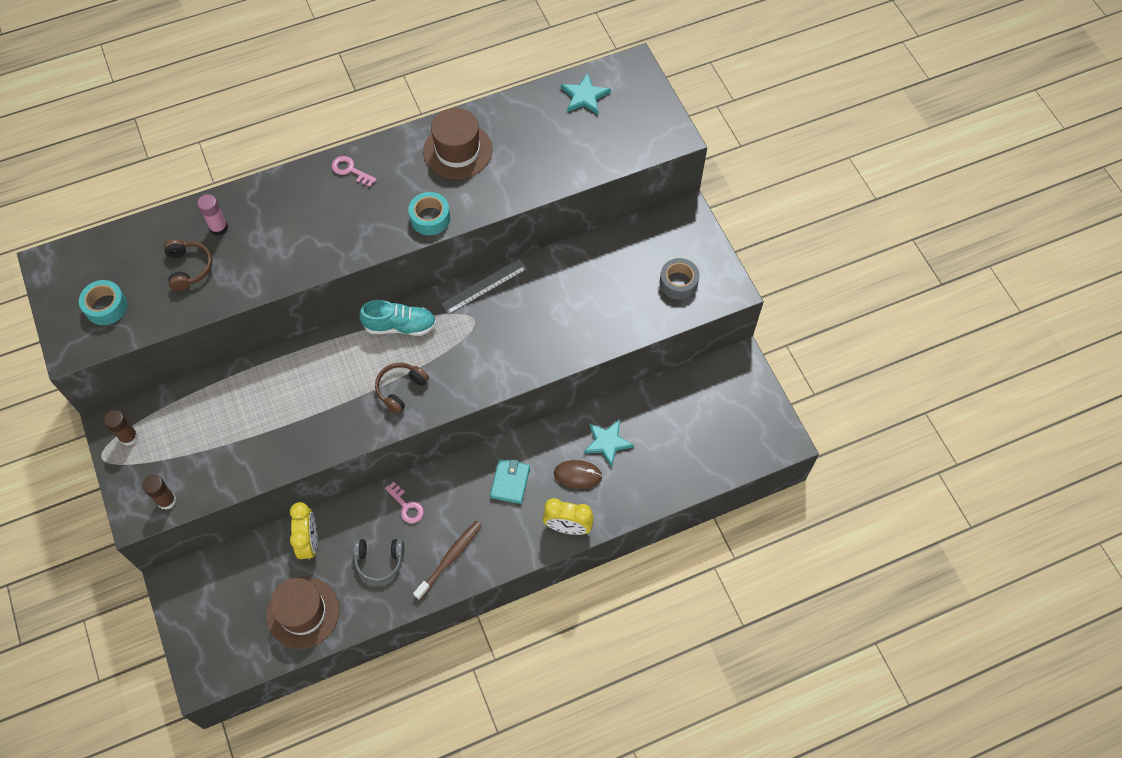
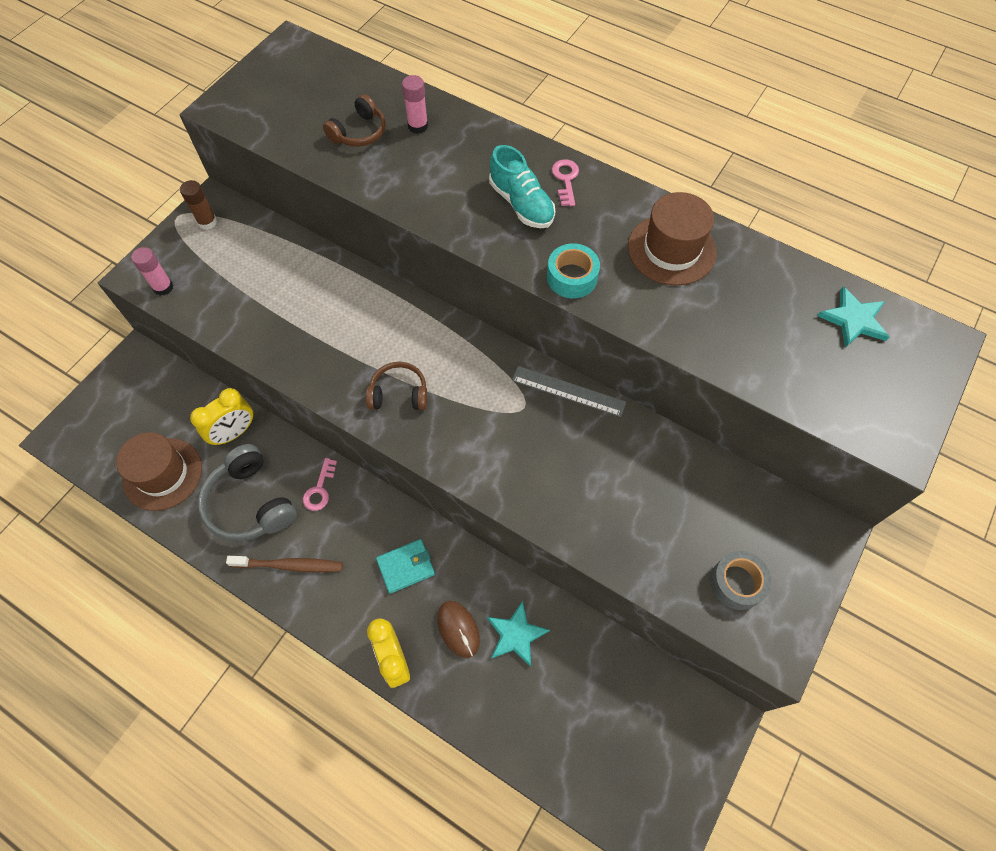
camera: 55 degrees right, 0 degrees up
turquoise tape [79,280,127,325] -> none
brown glue stick [142,475,176,510] -> pink glue stick [131,247,173,296]
grey headphones [353,539,404,582] -> grey headphones [198,444,297,541], size x1.63
turquoise shoe [359,300,436,336] -> turquoise shoe moved to [489,145,555,228]

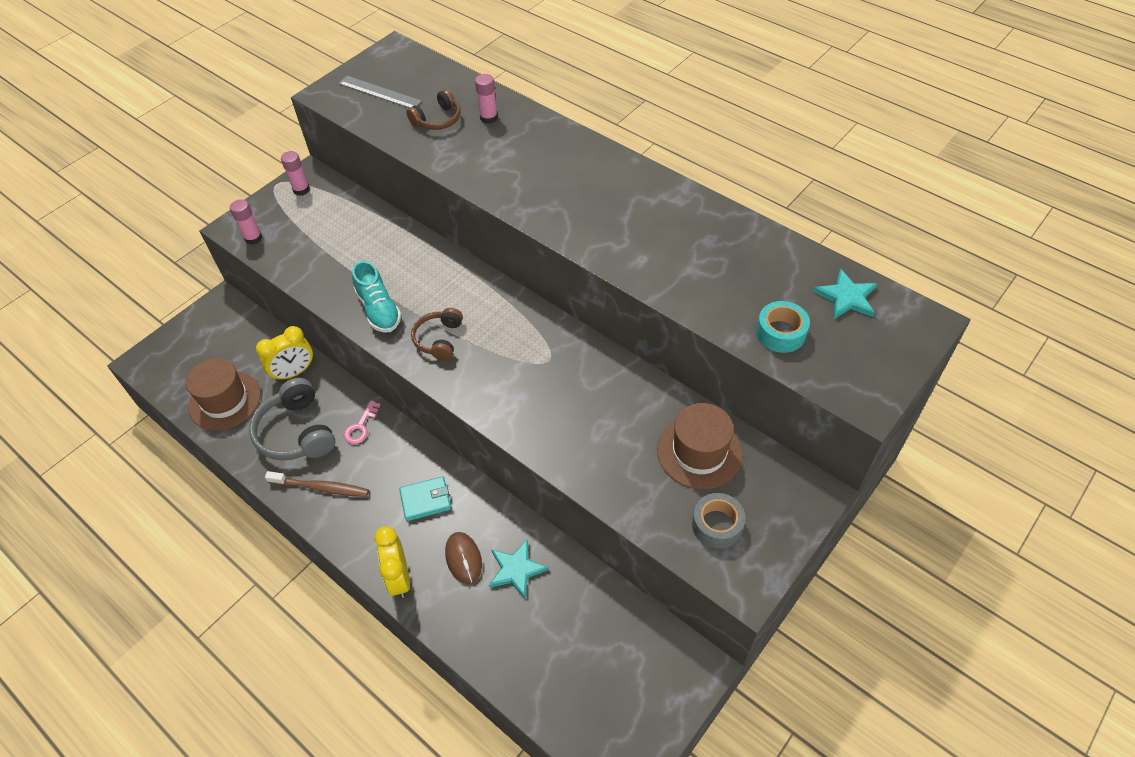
camera: 10 degrees right, 10 degrees down
brown glue stick [180,180,217,230] -> pink glue stick [281,151,310,196]
brown headphones [366,362,427,410] -> brown headphones turned 90 degrees counterclockwise [411,308,463,360]
turquoise shoe [489,145,555,228] -> turquoise shoe moved to [352,260,401,333]
grey ruler [512,366,626,417] -> grey ruler moved to [338,76,422,108]
turquoise tape [547,243,600,298] -> turquoise tape moved to [756,301,810,353]
pink key [552,159,579,206] -> none
brown hat [628,192,717,286] -> brown hat moved to [657,403,742,489]

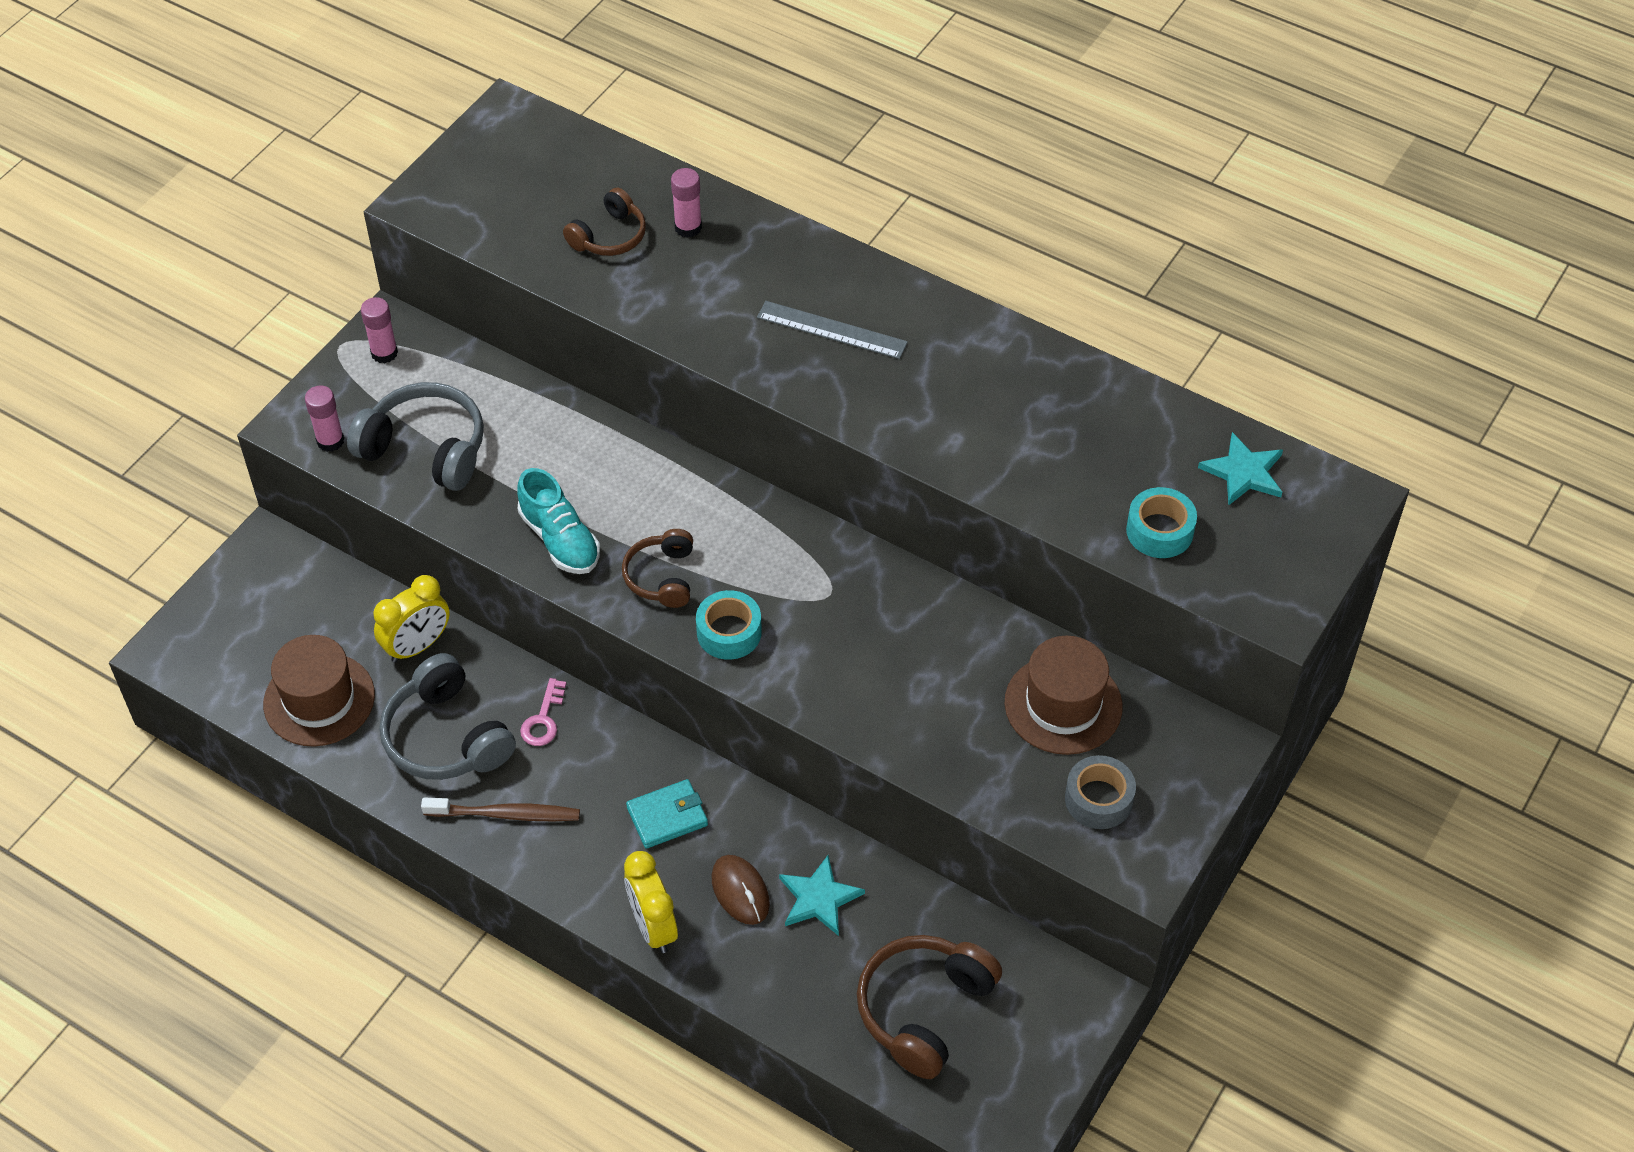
camera: 10 degrees left, 0 degrees up
grey ruler [338,76,422,108] -> grey ruler moved to [757,301,908,359]
none -> grey headphones [347,382,484,491]
none -> turquoise tape [696,590,762,660]
none -> brown headphones [857,935,1002,1079]

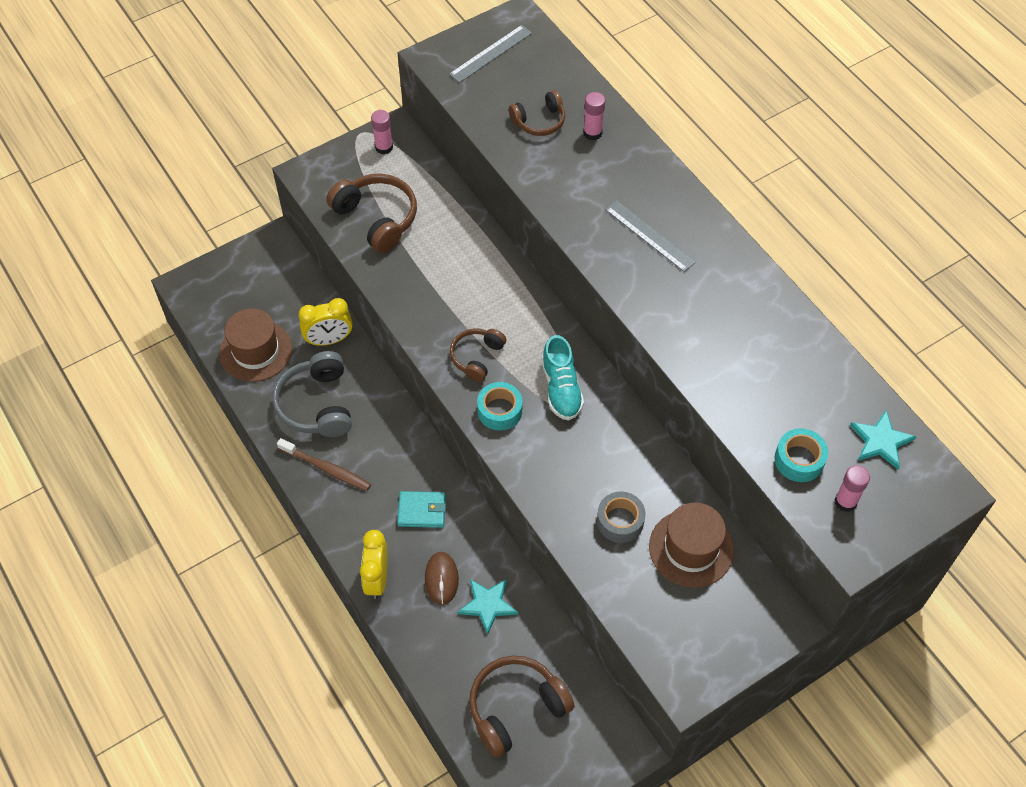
camera: 25 degrees right, 5 degrees up
pink glue stick [305,386,344,452] -> pink glue stick moved to [835,465,870,512]
grey headphones [347,382,484,491] -> brown headphones [326,173,417,253]
turquoise shoe [517,468,600,574] -> turquoise shoe moved to [542,335,584,421]
pink key [520,678,567,746] -> none
grey tape [1065,755,1136,829] -> grey tape moved to [597,491,646,543]
none -> grey ruler [449,25,532,83]

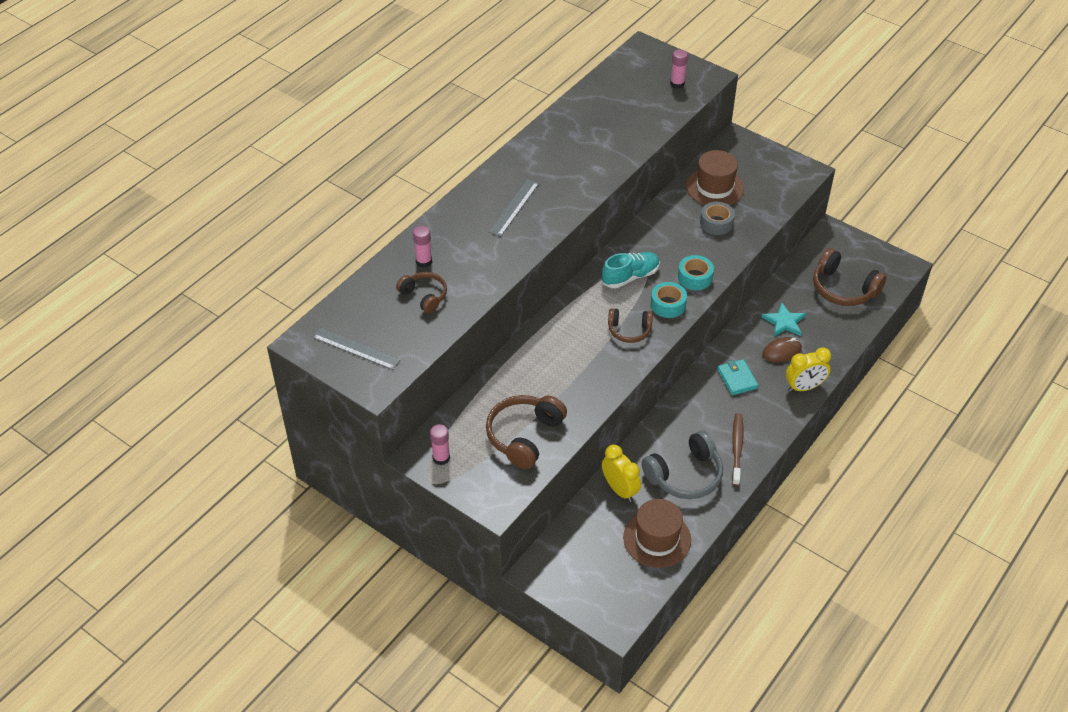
camera: 110 degrees left, 10 degrees down
turquoise tape [775,428,828,482] -> turquoise tape moved to [678,255,714,290]
turquoise star [850,410,917,470] -> none

